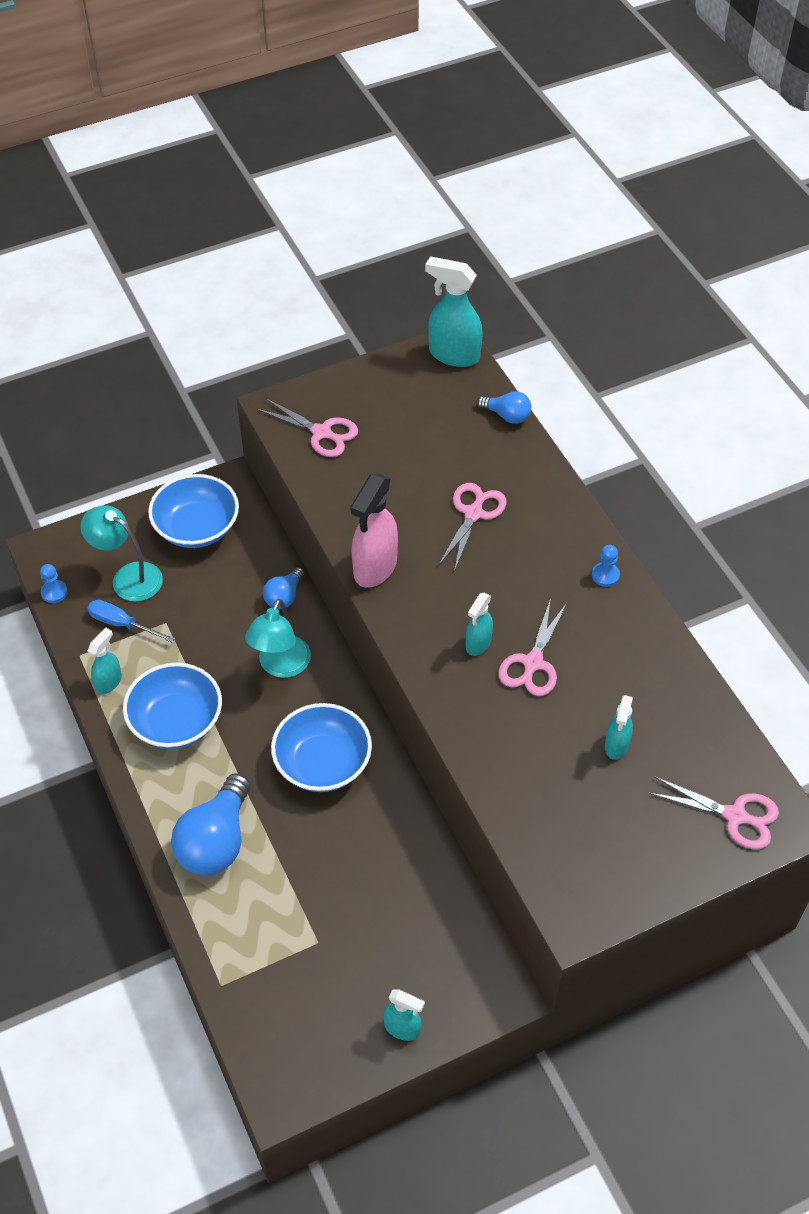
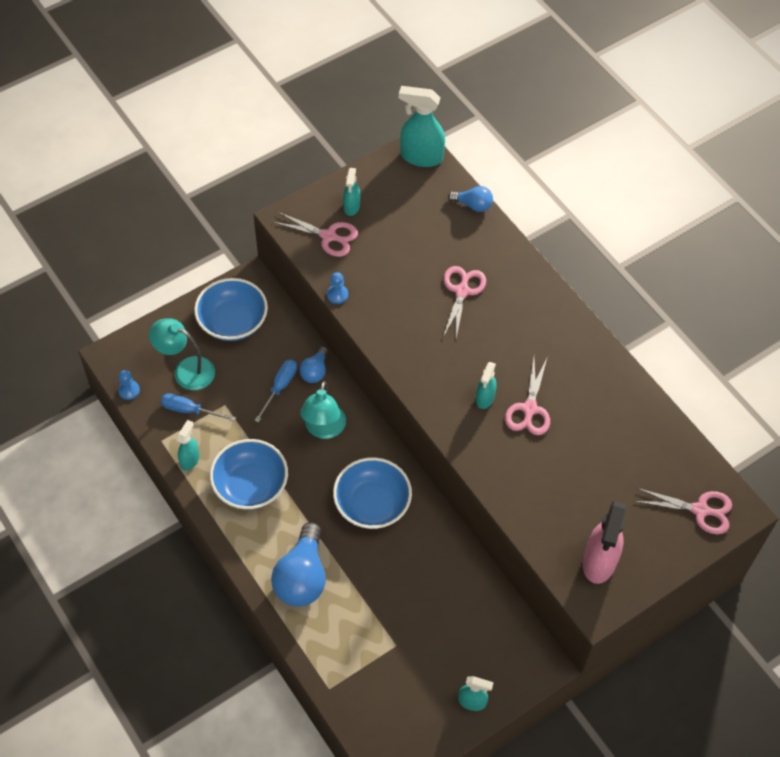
camera: 10 degrees left, 5 degrees up
pink spray bottle [350,474,398,588] -> pink spray bottle moved to [583,501,626,584]
blue pawn [592,545,620,587] -> blue pawn moved to [327,272,348,304]
turquoise spray bottle [605,695,633,760] -> turquoise spray bottle moved to [343,168,360,216]
none -> blue screwdriver [254,359,297,423]

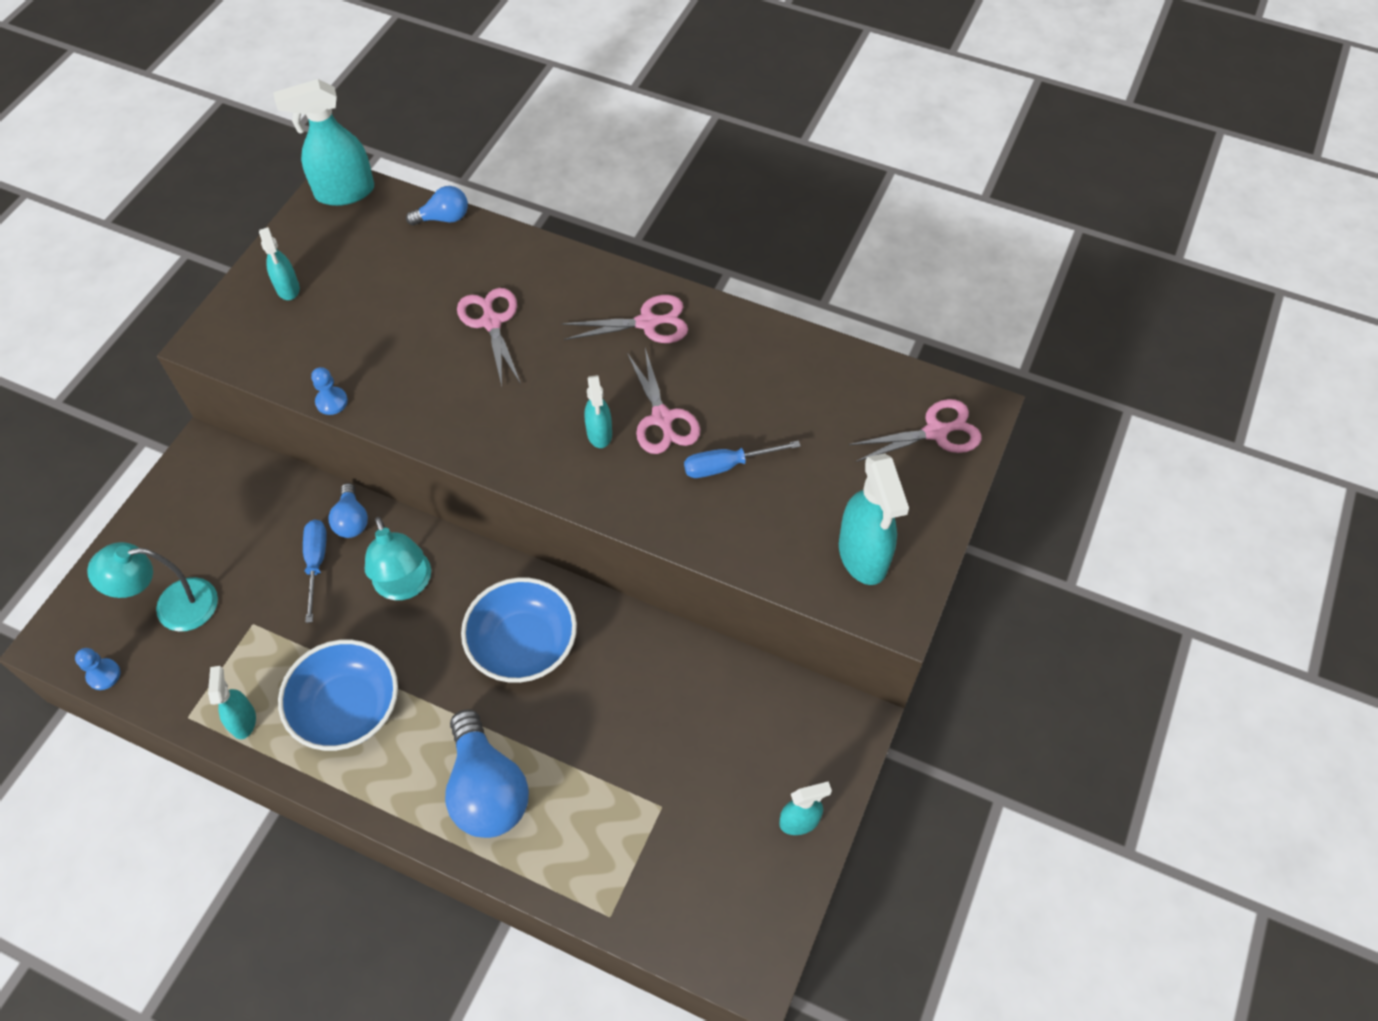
camera: 30 degrees left, 0 degrees up
blue screwdriver [161,393,236,422] -> blue screwdriver moved to [684,440,801,478]
blue bowl [194,278,268,341] -> none
pink scissors [272,212,358,257] -> pink scissors moved to [562,295,688,343]
pink spray bottle [583,501,626,584] -> turquoise spray bottle [839,453,909,585]

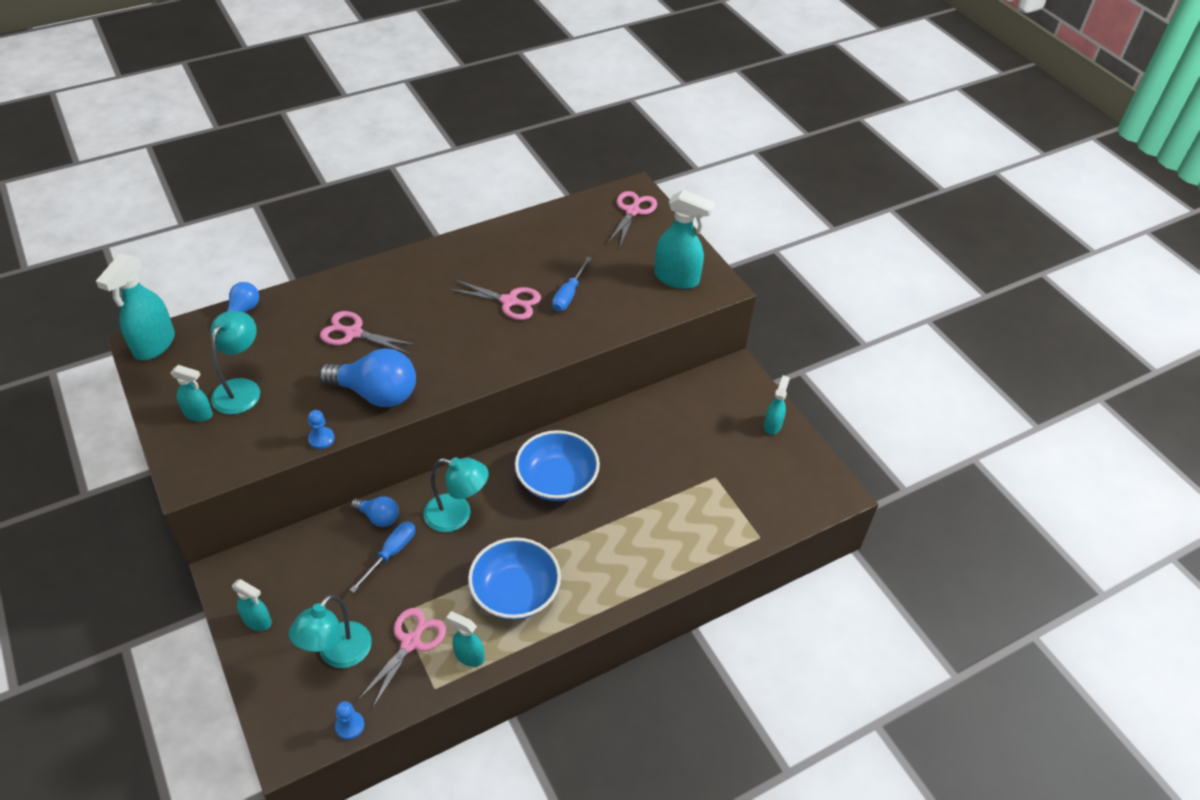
camera: 55 degrees left, 10 degrees down
blue screwdriver [303,520,327,623] -> blue screwdriver turned 90 degrees clockwise [350,522,415,593]
blue light bulb [445,710,529,838] -> blue light bulb moved to [319,348,416,407]
pink scissors [562,295,688,343] -> pink scissors moved to [358,608,446,709]
turquoise spray bottle [584,375,612,448] -> turquoise spray bottle moved to [232,579,272,631]
none -> turquoise lamp [211,311,260,414]

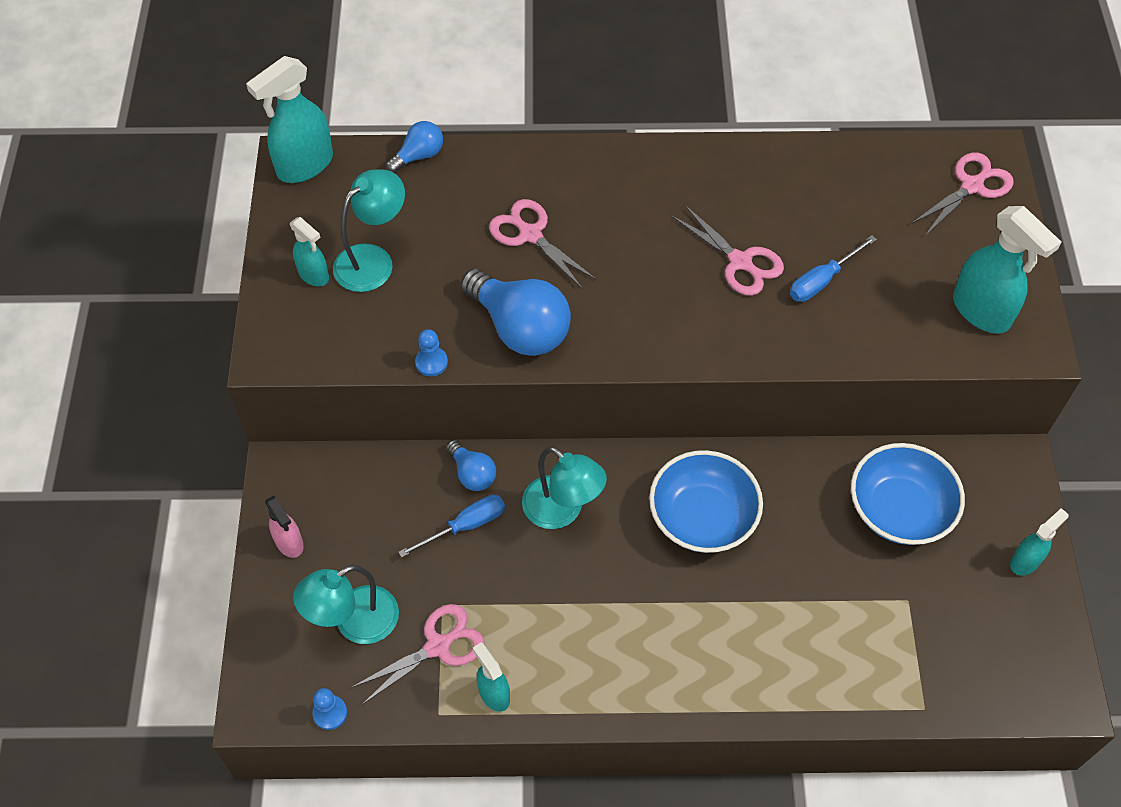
camera: 30 degrees right, 10 degrees up
turquoise spray bottle [232,579,272,631] -> pink spray bottle [265,495,304,558]
blue bowl [468,537,561,620] -> blue bowl moved to [851,443,965,545]

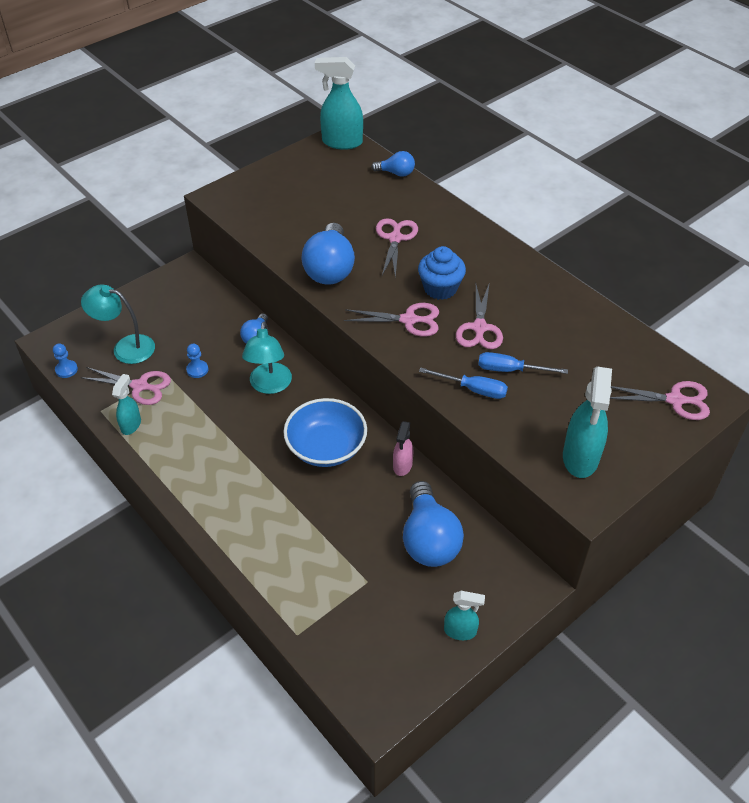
camera: 50 degrees right, 10 degrees down
pink spray bottle [265,495,304,558] -> pink spray bottle moved to [393,421,413,476]
turquoise spray bottle [290,217,329,286] -> none
turquoise lamp [333,169,405,292] -> none
blue screwdriver [398,495,505,558] -> blue screwdriver moved to [419,368,508,399]
blue pawn [415,329,448,377] -> blue pawn moved to [186,344,208,378]
blue bowl [851,443,965,545] -> blue light bulb [403,481,464,567]
none -> pink scissors [344,303,439,337]
none -> blue cupcake [418,246,466,300]

